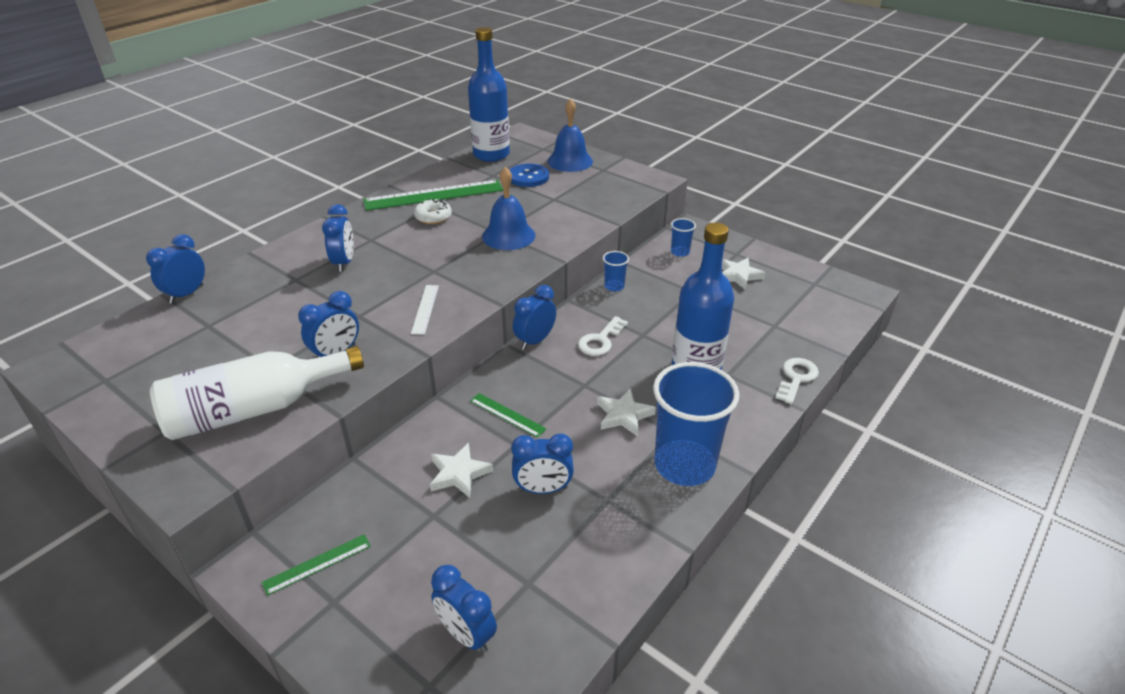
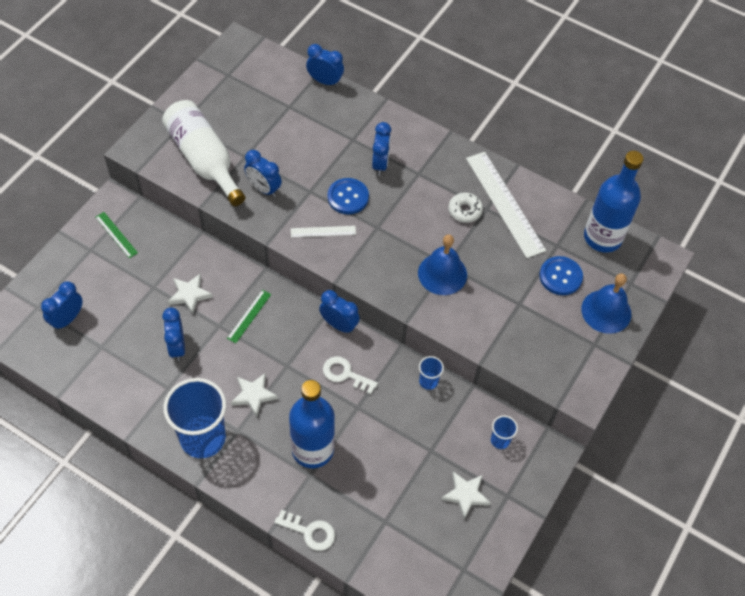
camera: 80 degrees right, 20 degrees up
blue clock [322,204,354,272] -> blue clock turned 75 degrees counterclockwise [372,122,391,176]
green ruler [363,180,503,211] -> white ruler [466,152,546,258]
none -> blue button [327,178,369,214]

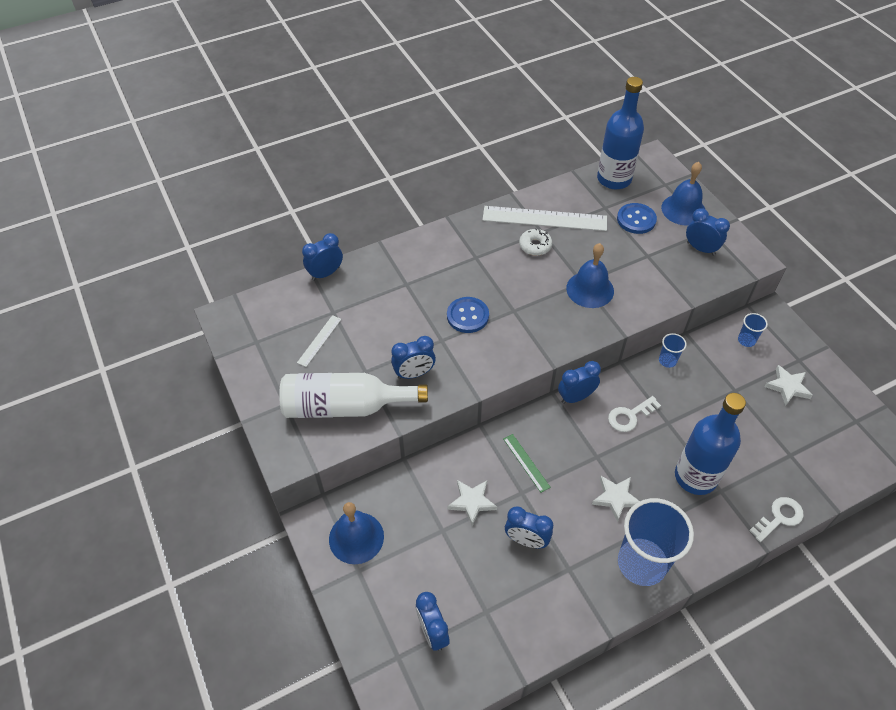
camera: 55 degrees left, 5 degrees down
green ruler [96,212,138,258] -> blue bell [329,502,384,564]
white ruler [291,226,356,237] -> white ruler moved to [297,315,341,367]
blue clock [372,122,391,176] -> blue clock moved to [686,208,730,256]

